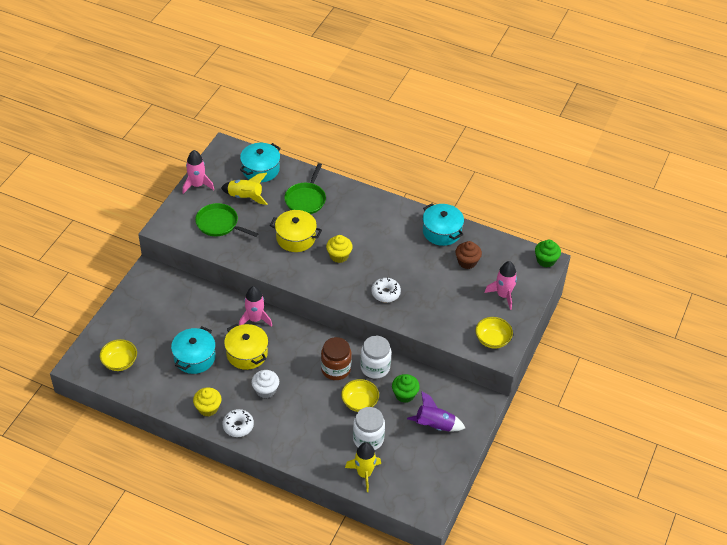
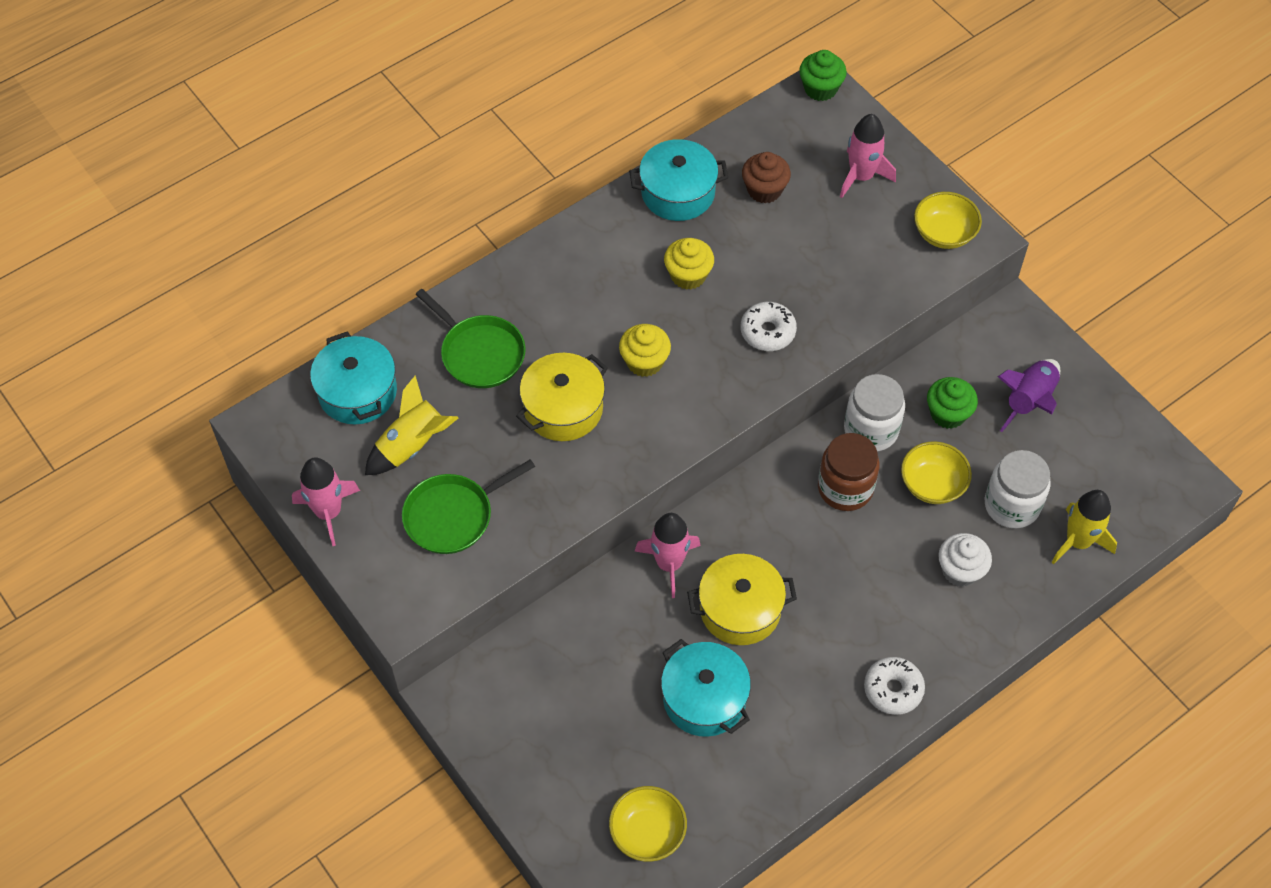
camera: 60 degrees left, 10 degrees up
yellow cupcake [193,388,222,417] -> yellow cupcake moved to [664,238,714,290]
white cupcake [252,370,279,399] -> white cupcake moved to [938,533,992,587]

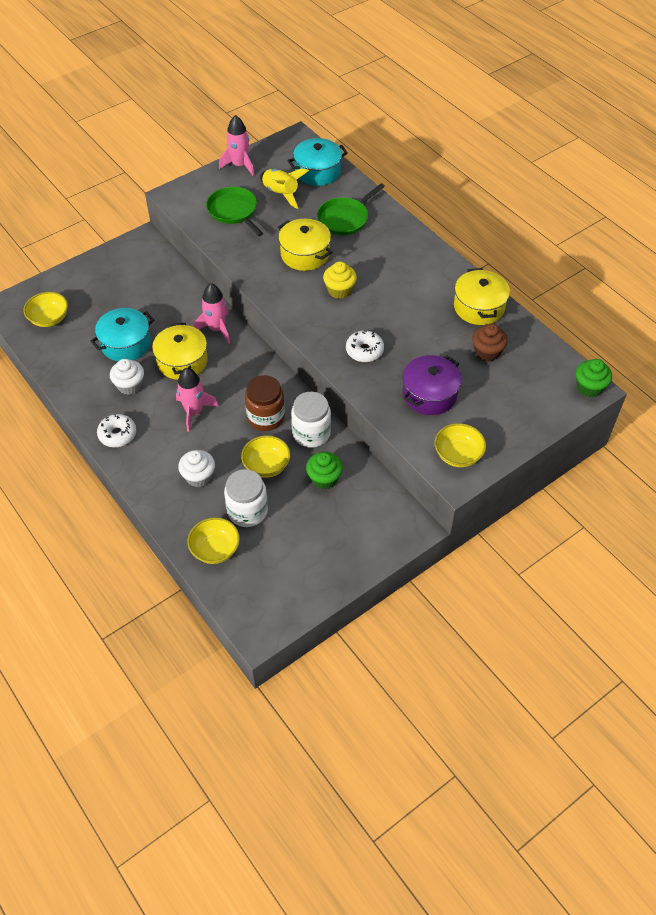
camera: 90 degrees right, 5 degrees down
turquoise pot [629,139,728,221] -> yellow pot [454,268,510,325]
yellow cupcake [664,238,714,290] -> none
pink rocket [840,114,896,198] -> pink rocket moved to [176,368,218,432]
purple rocket [998,359,1060,432] -> none
yellow rocket [1052,490,1117,564] -> yellow bowl [188,517,240,564]
none -> white cupcake [110,359,144,395]
none -> purple pot [403,355,462,415]

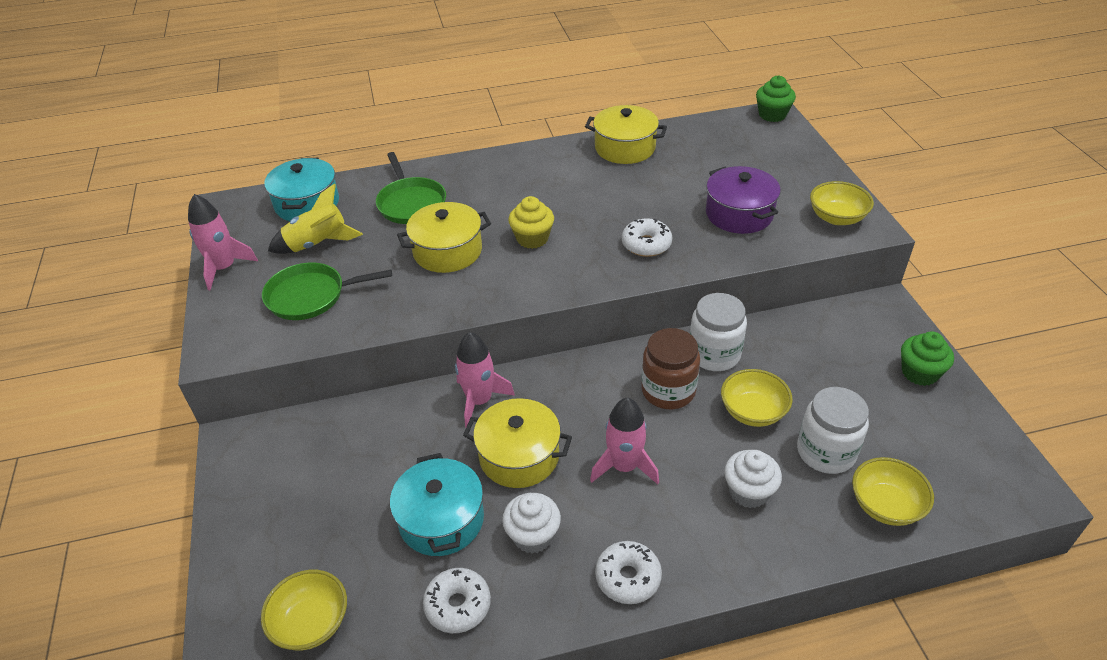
camera: 65 degrees left, 10 degrees down
green cupcake [306,452,343,489] -> green cupcake moved to [901,332,954,386]
brown cupcake [472,324,508,362] -> none
none -> white donut [423,568,491,633]

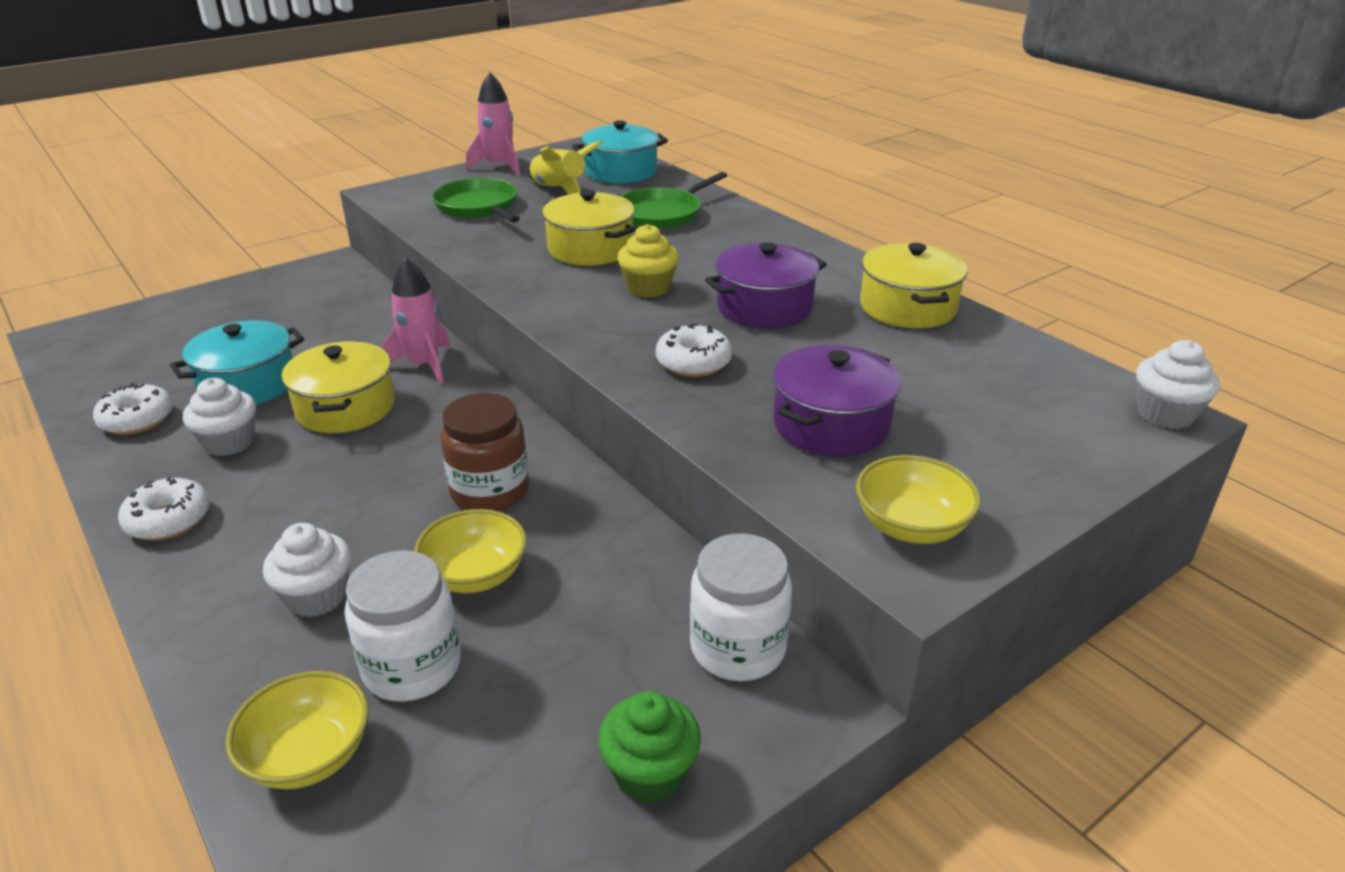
camera: 65 degrees right, 10 degrees down
yellow bowl [261,570,347,650] -> none
pink rocket [590,398,659,484] -> none
white jar [690,293,747,371] -> white jar moved to [690,533,792,681]
green cupcake [756,76,796,122] -> white cupcake [1136,340,1220,429]
none -> purple pot [705,243,827,328]

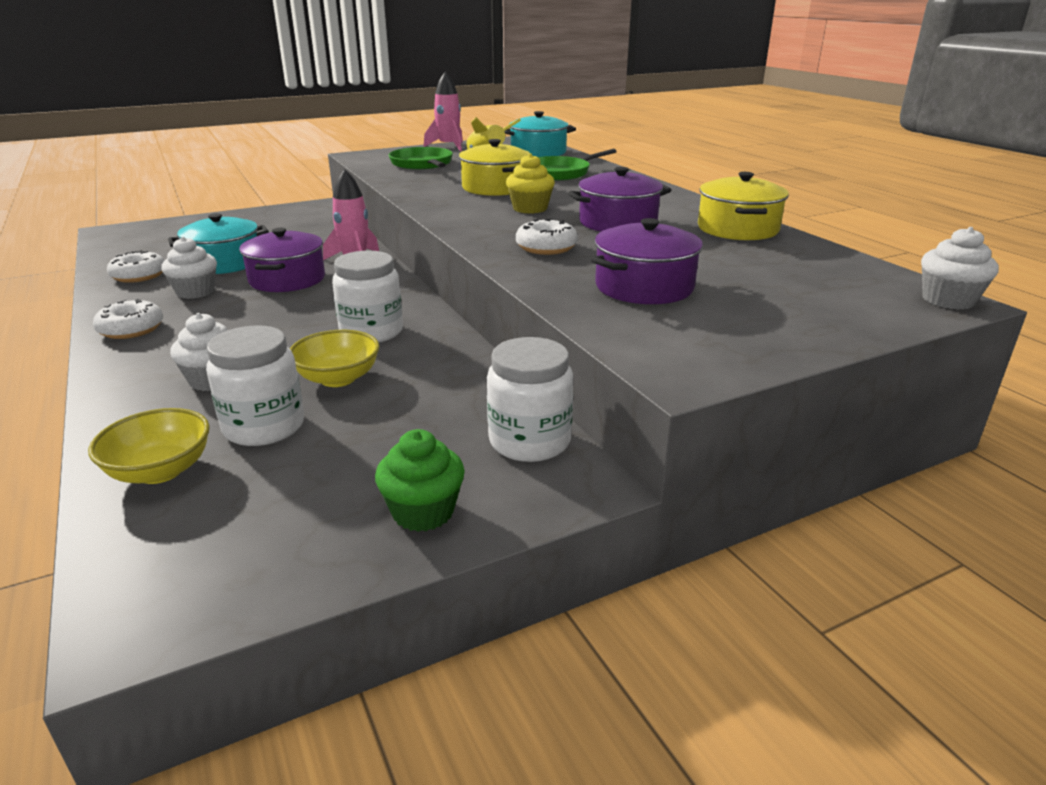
camera: 10 degrees right, 5 degrees down
yellow pot [282,341,395,433] -> purple pot [239,228,325,292]
brown jar [440,393,529,511] -> white jar [332,250,403,342]
yellow bowl [856,455,981,544] -> none

